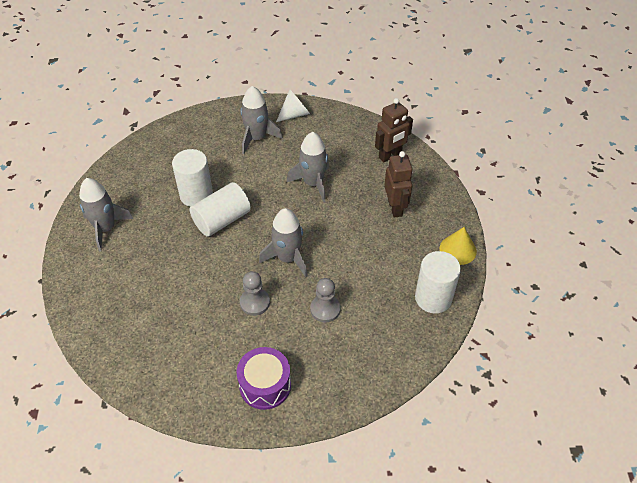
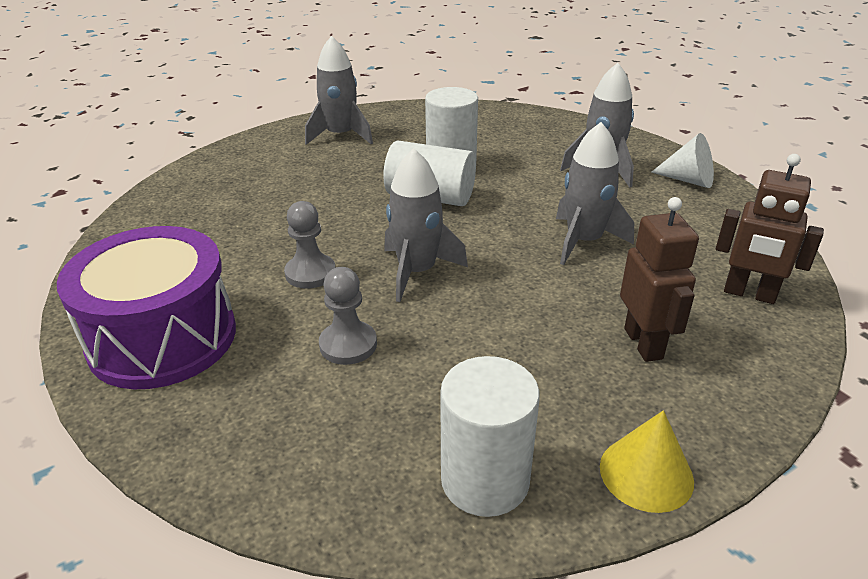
camera: 60 degrees right, 15 degrees down
purple drum [237,347,291,410] -> purple drum [57,226,236,389], size x1.60
brown robot [384,151,413,218] -> brown robot turned 60 degrees counterclockwise [620,197,699,362]

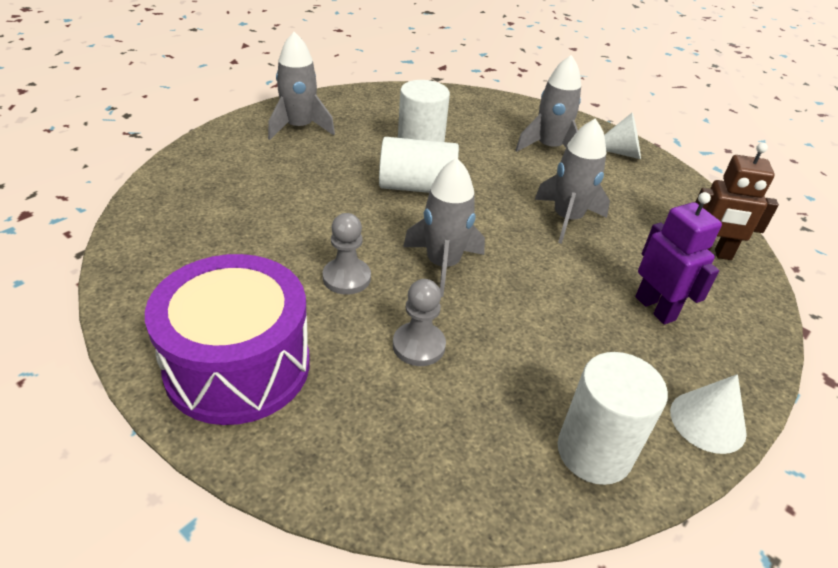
camera: 20 degrees left, 5 degrees up
yellow cone [600,410,694,513] -> white cone [670,374,747,454]
brown robot [620,197,699,362] -> purple robot [635,192,722,324]

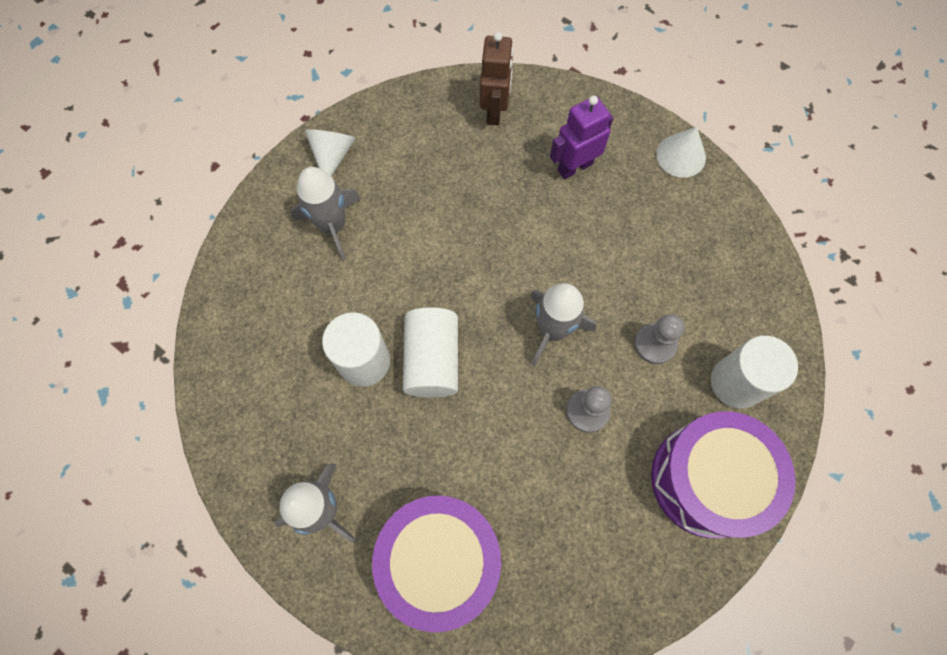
camera: 90 degrees left, 30 degrees up
grey rocket [534,118,610,244] -> none
white cylinder [558,352,668,485] -> white cylinder moved to [711,336,798,409]
none -> purple drum [372,496,501,632]

